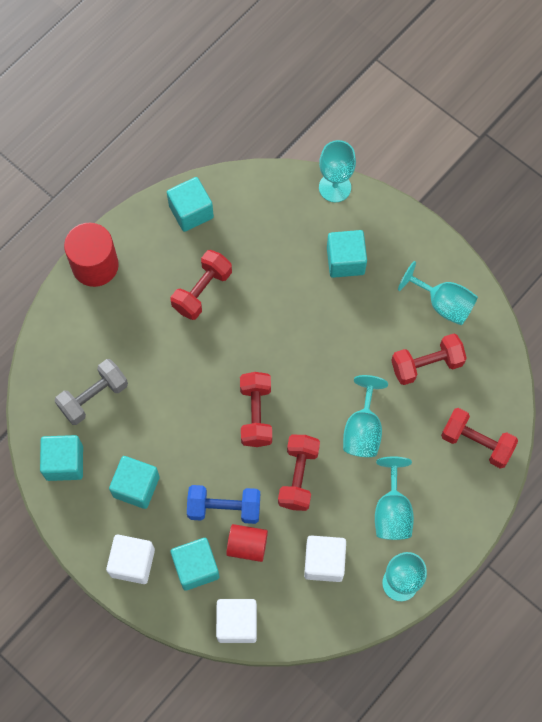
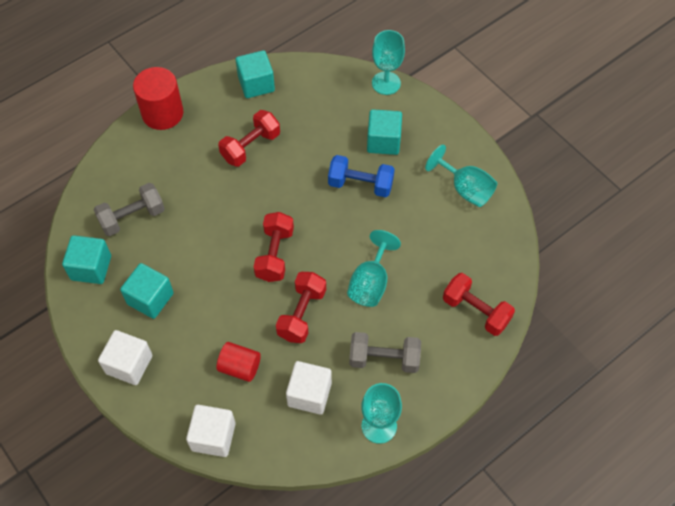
camera: 10 degrees right, 10 degrees down
turquoise cube [171,538,219,591] -> none
blue dumbbell [187,485,260,524] -> blue dumbbell moved to [328,155,395,197]
turquoise goblet [375,457,414,540] -> grey dumbbell [349,332,421,373]
red dumbbell [391,334,467,385] -> none

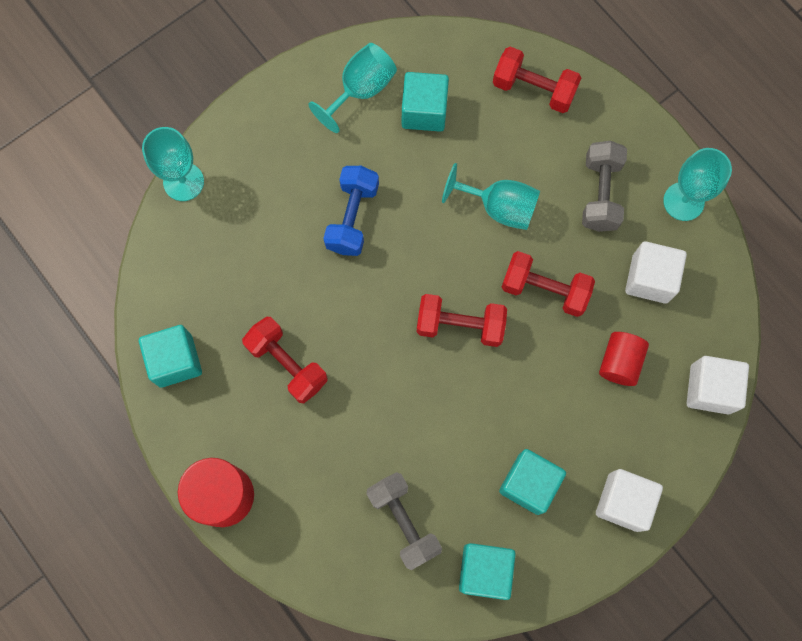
camera: 90 degrees left, 15 degrees up
turquoise cube [367,109,402,155] -> turquoise cube moved to [402,72,449,132]
red dumbbell [443,273,515,336] -> red dumbbell turned 75 degrees clockwise [493,47,581,113]

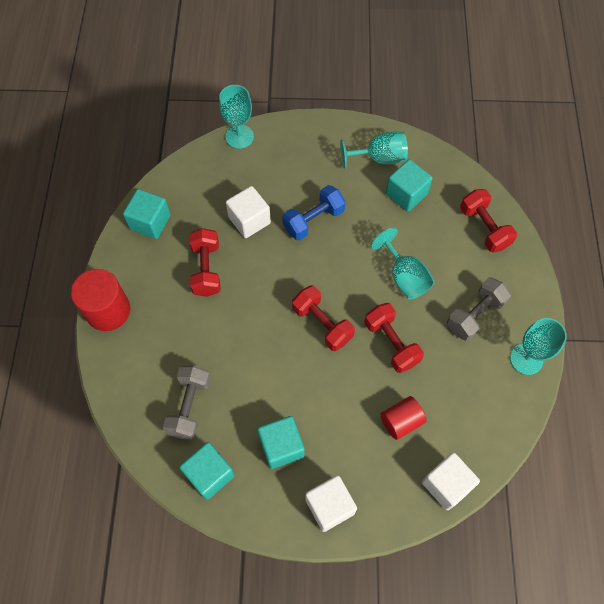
camera: 40 degrees right, 10 degrees down
white cube [625,241,687,304] -> white cube moved to [226,186,271,238]

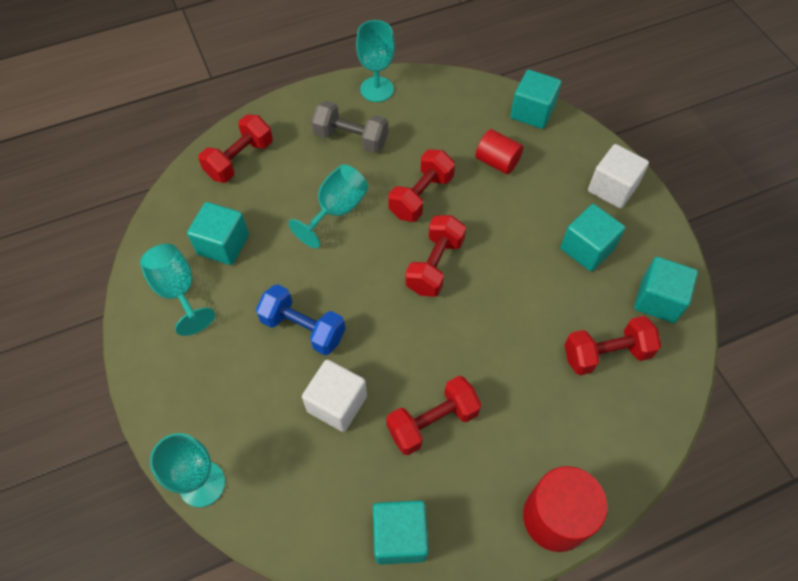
camera: 115 degrees left, 5 degrees down
grey dumbbell [163,365,211,440] -> red dumbbell [564,316,661,375]
white cube [422,453,480,510] -> turquoise cube [510,70,561,129]

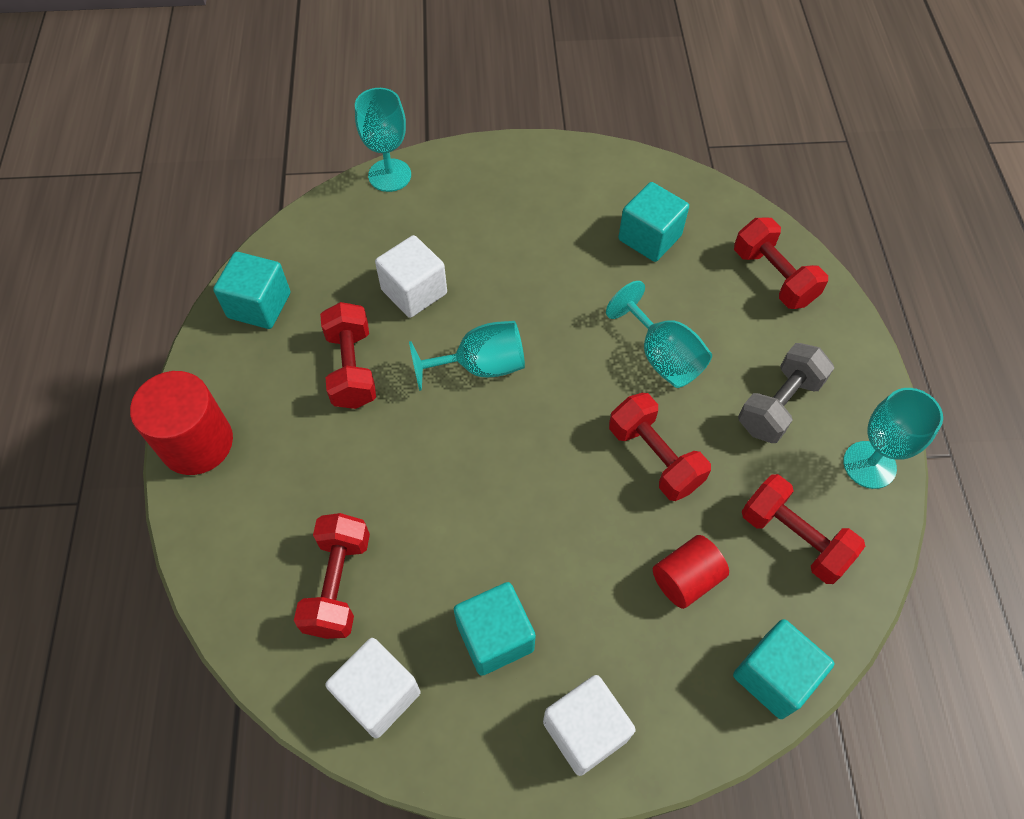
camera: 110 degrees right, 0 degrees up
turquoise goblet [140,244,215,336] -> turquoise goblet moved to [409,321,525,391]
blue dumbbell [256,284,346,355] -> none
red dumbbell [405,215,466,297] -> red dumbbell moved to [742,474,865,584]
turquoise cube [634,257,698,323] -> white cube [325,638,421,739]

